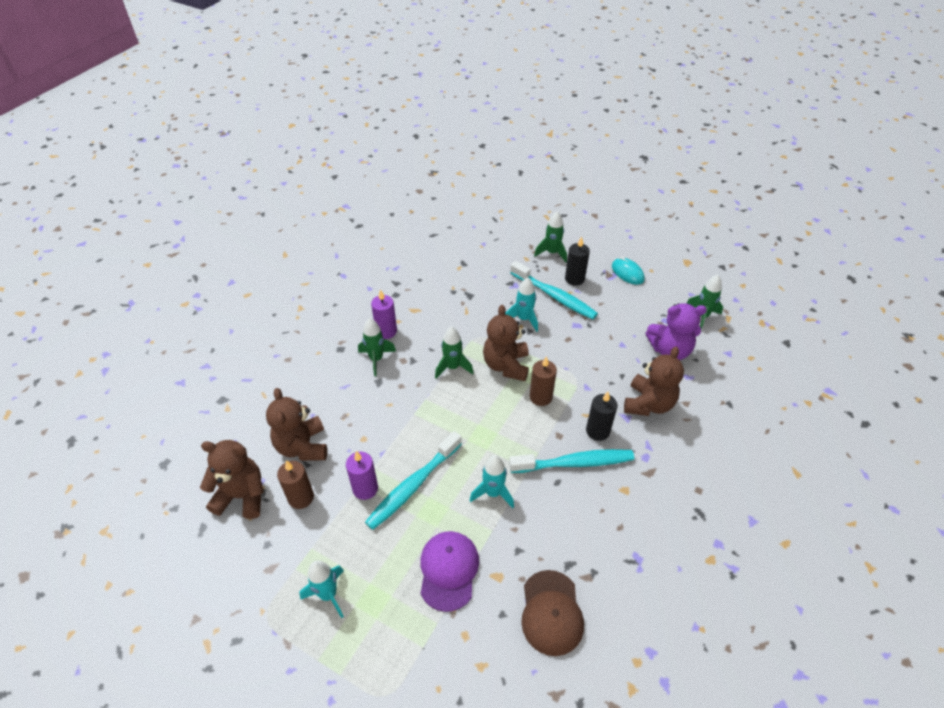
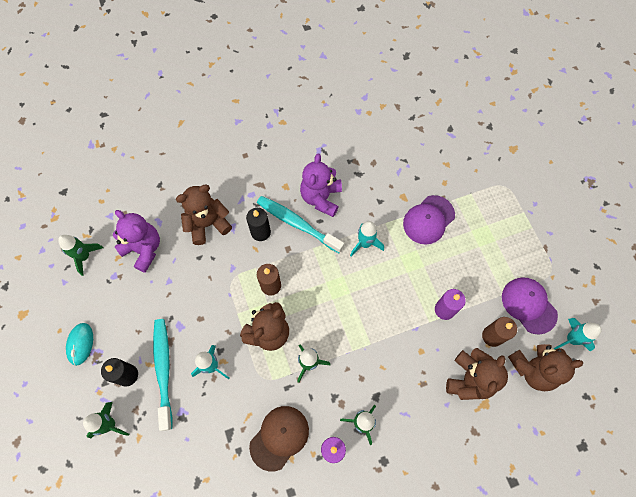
camera: 140 degrees left, 20 degrees up
brown teddy bear [200,440,264,519] -> brown teddy bear turned 60 degrees counterclockwise [508,344,583,391]
turquoise rocket [300,560,344,618] -> turquoise rocket moved to [554,318,602,352]
turquoise toothbrush [365,431,462,530] -> none
brown cap [521,570,584,656] -> brown cap moved to [249,406,309,471]
none -> purple teddy bear [300,154,342,217]
none -> purple cap [502,277,558,335]

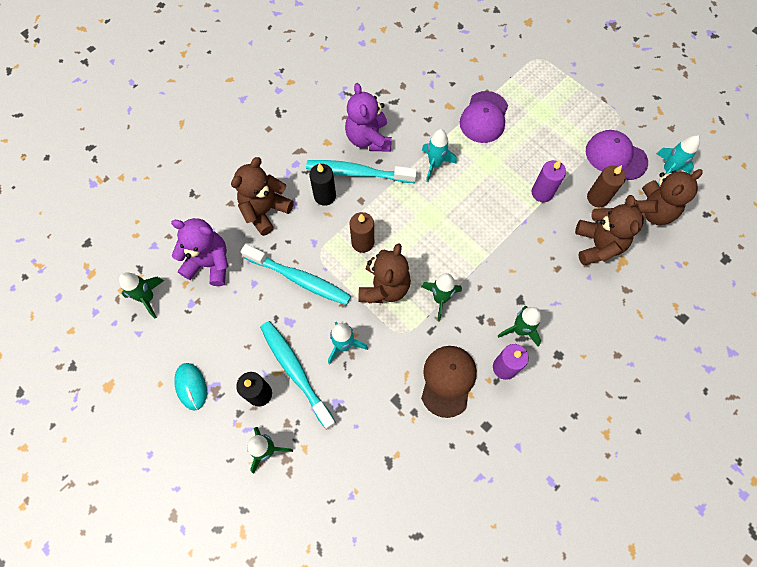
camera: 25 degrees left, 0 degrees up
none -> turquoise toothbrush [241,244,351,305]

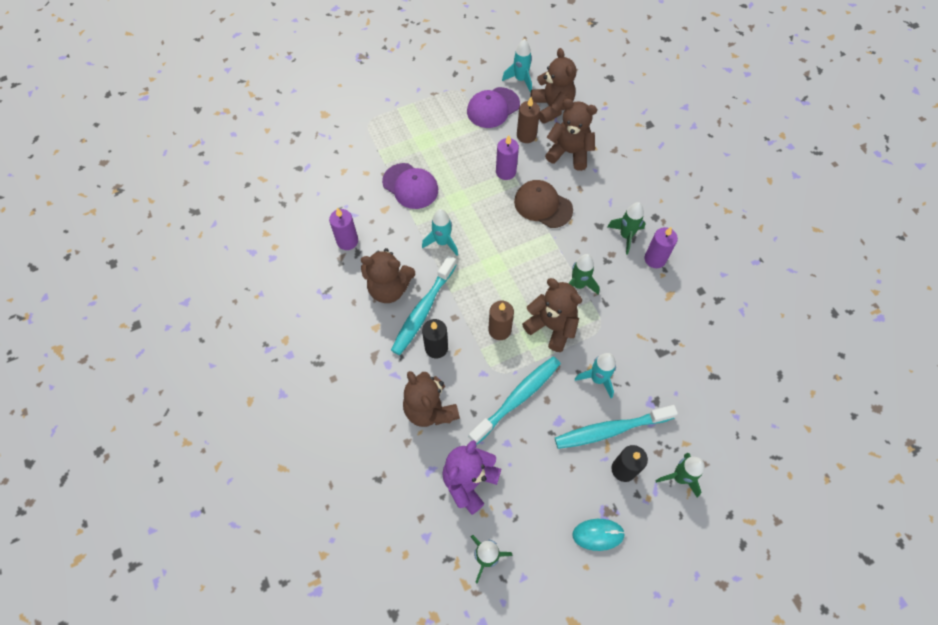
camera: 70 degrees left, 5 degrees down
purple teddy bear [345,83,392,152] -> brown teddy bear [361,248,415,303]
brown cap [421,346,477,418] -> brown cap moved to [514,180,573,228]
none -> purple candle [329,208,358,250]

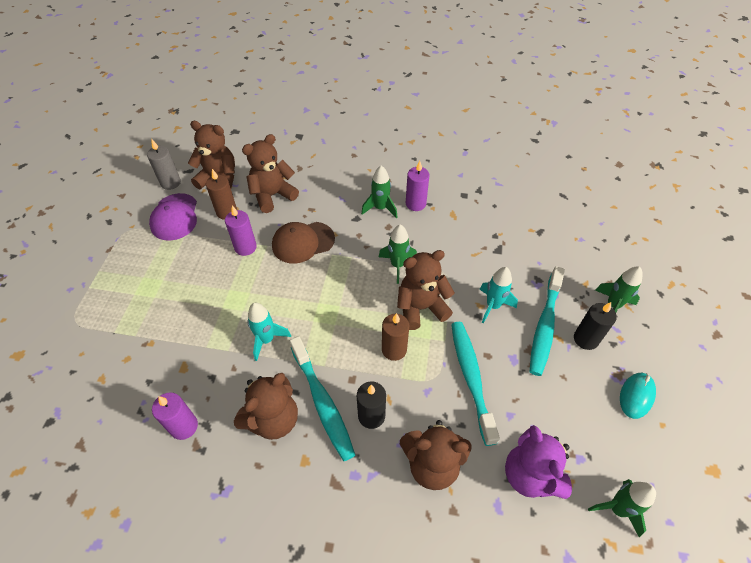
camera: 55 degrees left, 10 degrees down
purple cap [382,163,438,209] -> none
turquoise rocket [502,39,532,93] -> grey candle [147,140,181,190]

